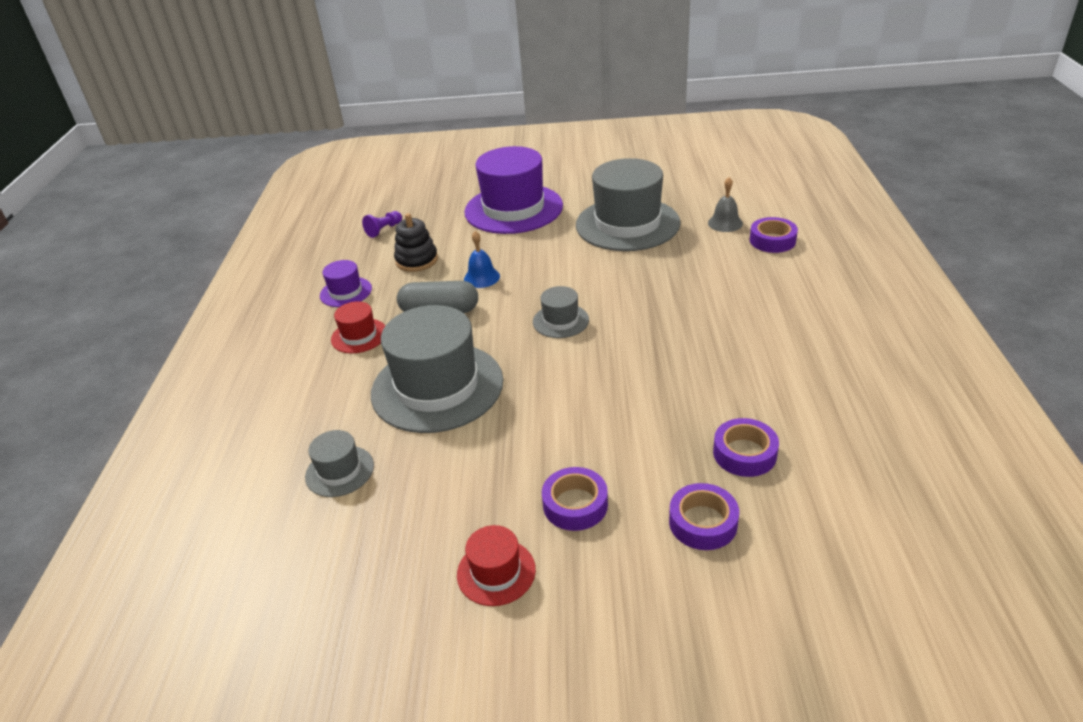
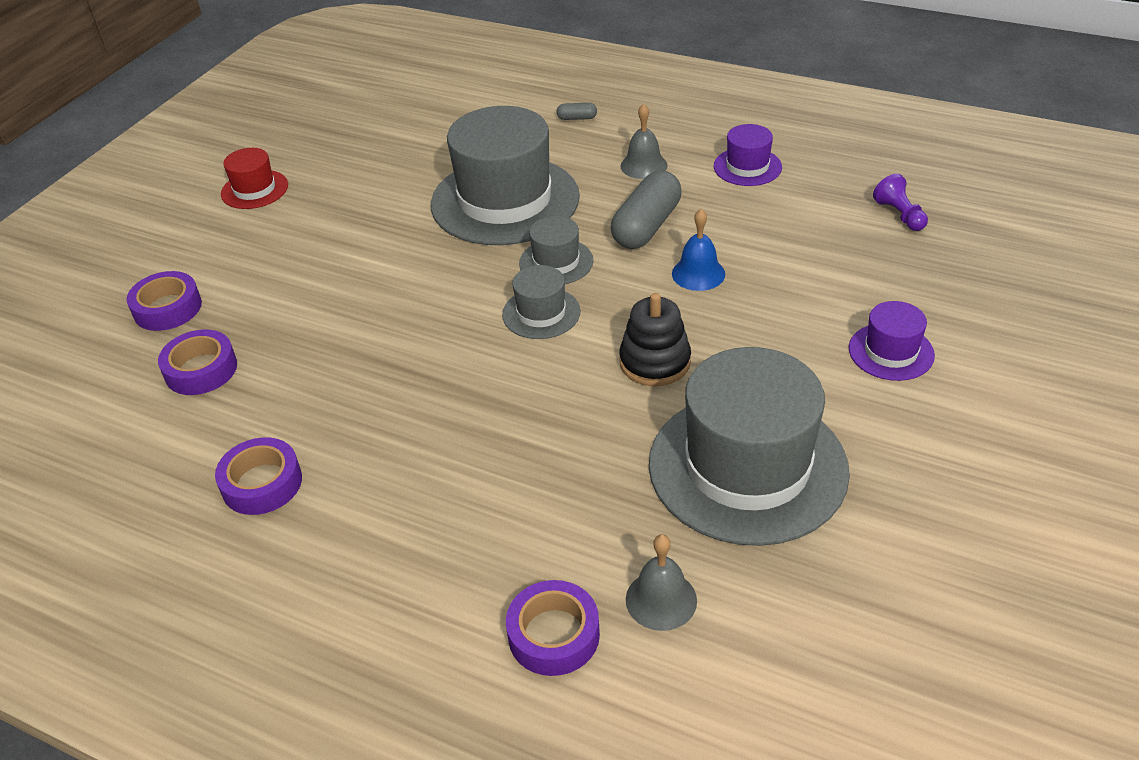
camera: 115 degrees right, 5 degrees up
grey hat [305,430,374,497] -> grey hat moved to [519,216,593,284]
red hat [331,301,385,353] -> grey bell [621,104,668,179]
black stacking toy [394,213,438,272] -> black stacking toy moved to [619,293,691,386]
purple hat [464,146,563,234] -> purple hat [849,301,935,381], size x0.46
purple tape [542,467,608,531] -> purple tape moved to [215,437,302,515]
none -> grey capsule [557,103,597,120]

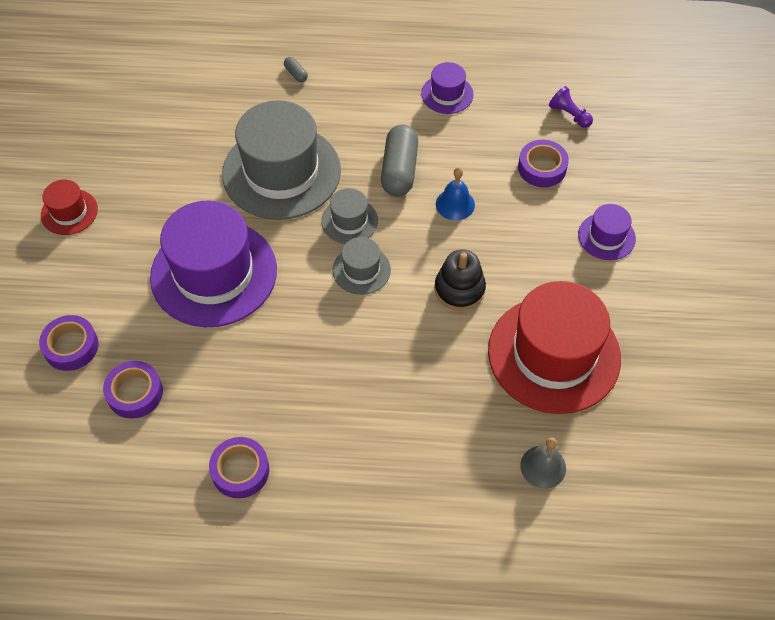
camera: 25 degrees left, 15 degrees up
purple tape [506,580,600,676] -> purple tape moved to [518,140,569,187]
grey capsule [557,103,597,120] -> grey capsule turned 75 degrees clockwise [284,57,308,82]
grey bell [621,104,668,179] -> none
grey hat [649,347,850,546] -> red hat [488,281,621,414]
none -> purple hat [150,200,277,327]

